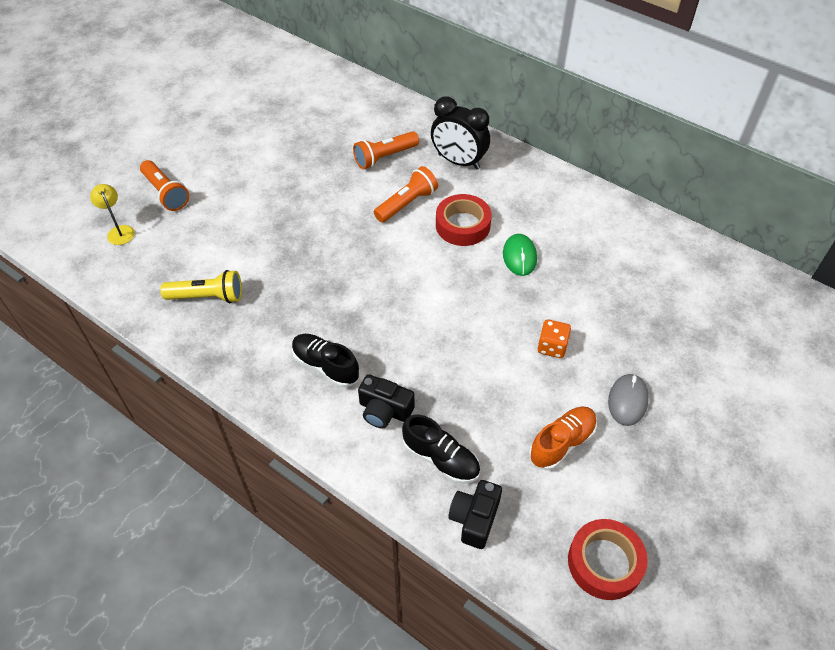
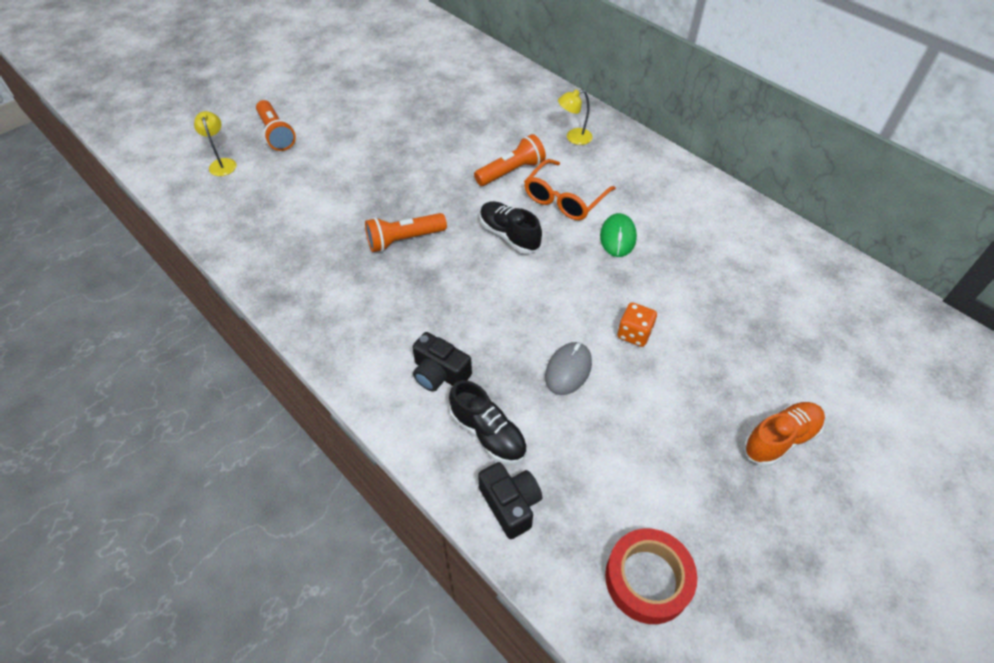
camera: 10 degrees right, 0 degrees up
yellow flashlight [160,270,242,303] -> none
black shoe [292,334,360,387] -> black shoe moved to [480,201,542,254]
orange flashlight [353,131,419,169] -> orange flashlight moved to [365,213,447,252]
black clock [431,96,490,170] -> yellow lamp [558,89,593,145]
red tape [436,194,492,246] -> orange glasses [524,159,616,220]
black camera [448,480,502,549] -> black camera turned 120 degrees clockwise [478,462,542,539]
orange shoe [529,407,597,471] -> orange shoe moved to [743,402,825,466]
grey mouse [608,374,649,426] -> grey mouse moved to [545,342,592,395]

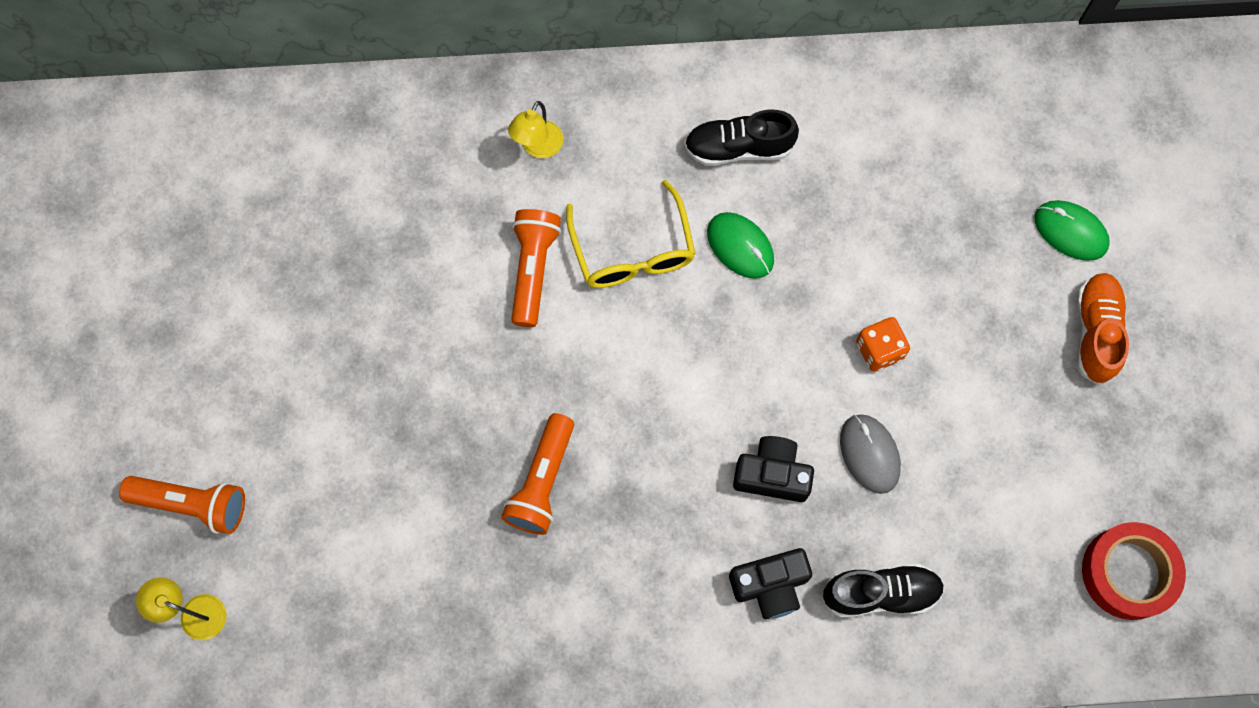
camera: 50 degrees left, 20 degrees up
black camera [478,462,542,539] -> black camera moved to [733,436,814,502]
black shoe [480,201,542,254] -> black shoe moved to [684,109,799,166]
orange glasses [524,159,616,220] -> yellow glasses [566,180,696,288]
none -> green mouse [1035,200,1110,261]

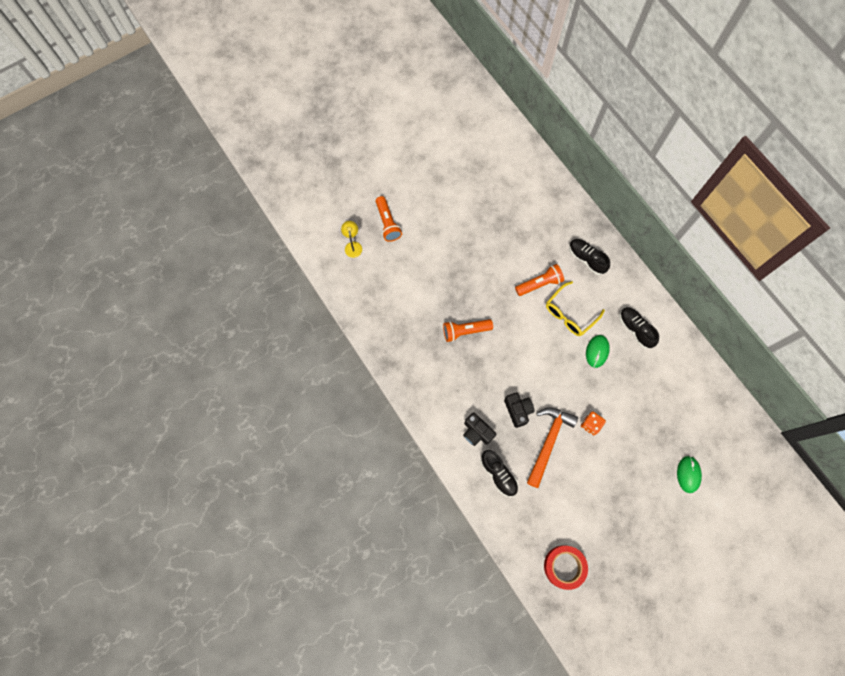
camera: 60 degrees right, 0 degrees up
yellow lamp [508,101,563,158] -> black shoe [569,239,610,275]
grey mouse [840,414,901,494] -> orange hammer [527,407,578,488]
orange shoe [1077,273,1129,385] -> none

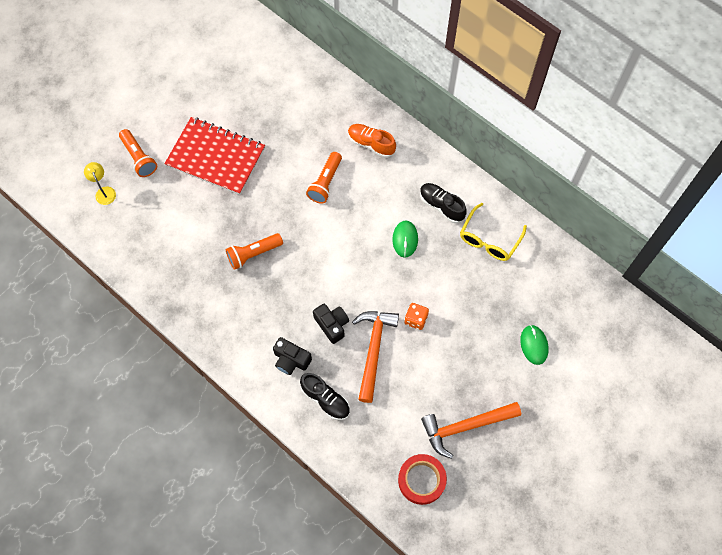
camera: 15 degrees left, 5 degrees down
orange flashlight [515,264,564,296] -> orange flashlight turned 150 degrees clockwise [306,152,342,204]
yellow glasses [546,281,605,336] -> yellow glasses moved to [460,203,527,261]
black shoe [569,239,610,275] -> orange shoe [348,124,396,158]
none -> red notebook [164,117,265,195]
none -> orange hammer [421,402,521,459]

